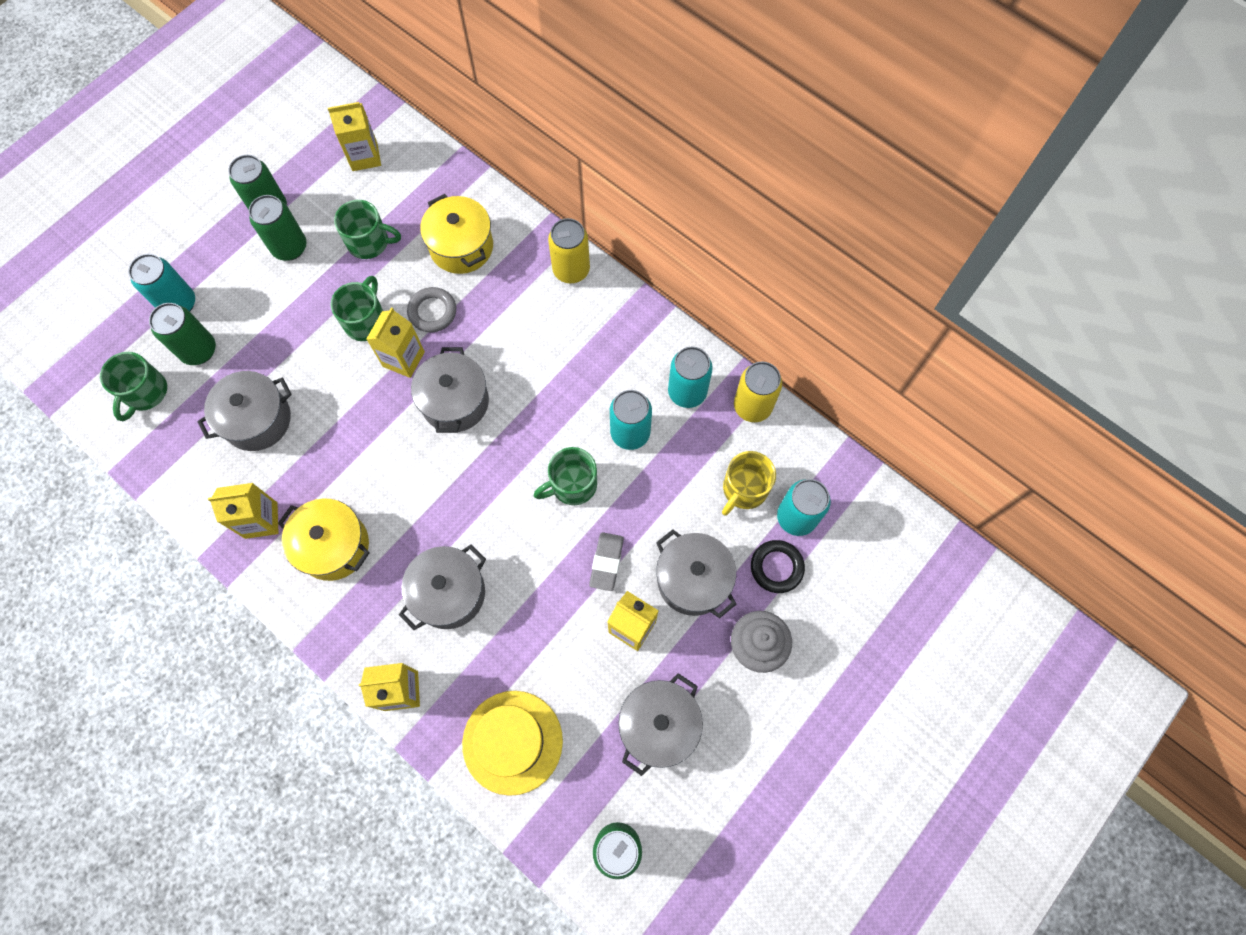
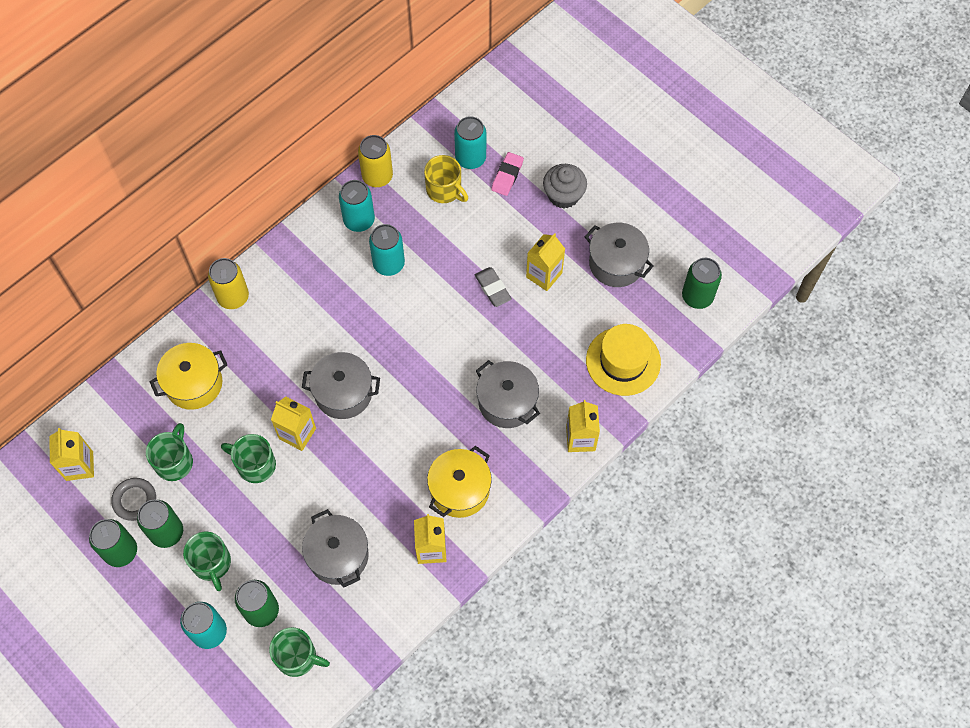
camera: 85 degrees left, 5 degrees down
grey ring [407,287,456,332] -> grey ring moved to [111,478,156,521]
green mug [534,447,597,505] -> green mug moved to [183,531,231,591]
grey eraser [589,532,624,591] -> grey eraser turned 45 degrees clockwise [475,267,512,307]
grey pot [656,529,737,618] -> none
black ring [751,540,805,593] -> pink eraser [491,152,524,196]

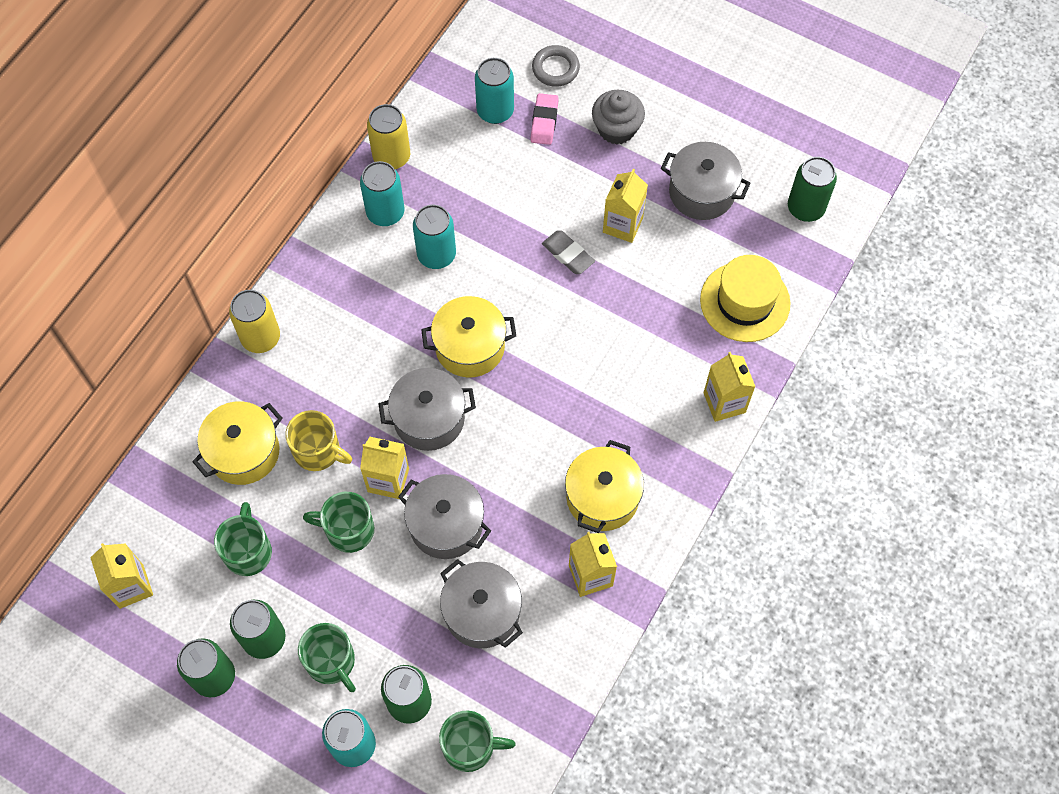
camera: 15 degrees left, 0 degrees up
grey ring [111,478,156,521] -> grey ring moved to [532,45,580,87]
yellow mug [424,155,468,203] -> yellow mug moved to [285,410,352,471]
grey pot [476,360,540,428] -> grey pot moved to [398,474,491,559]
none -> yellow pot [421,296,516,378]

